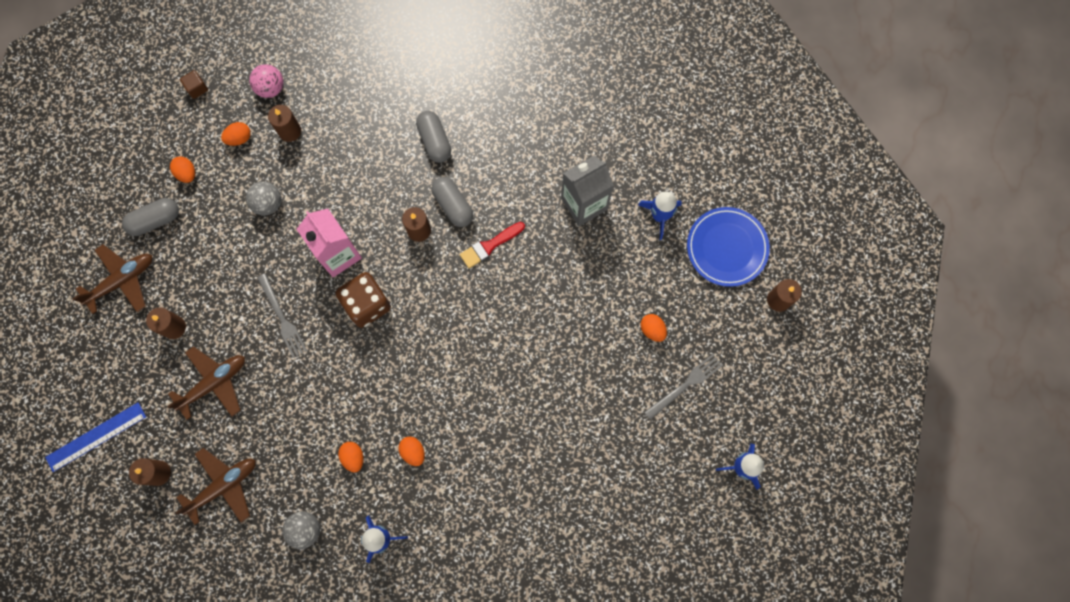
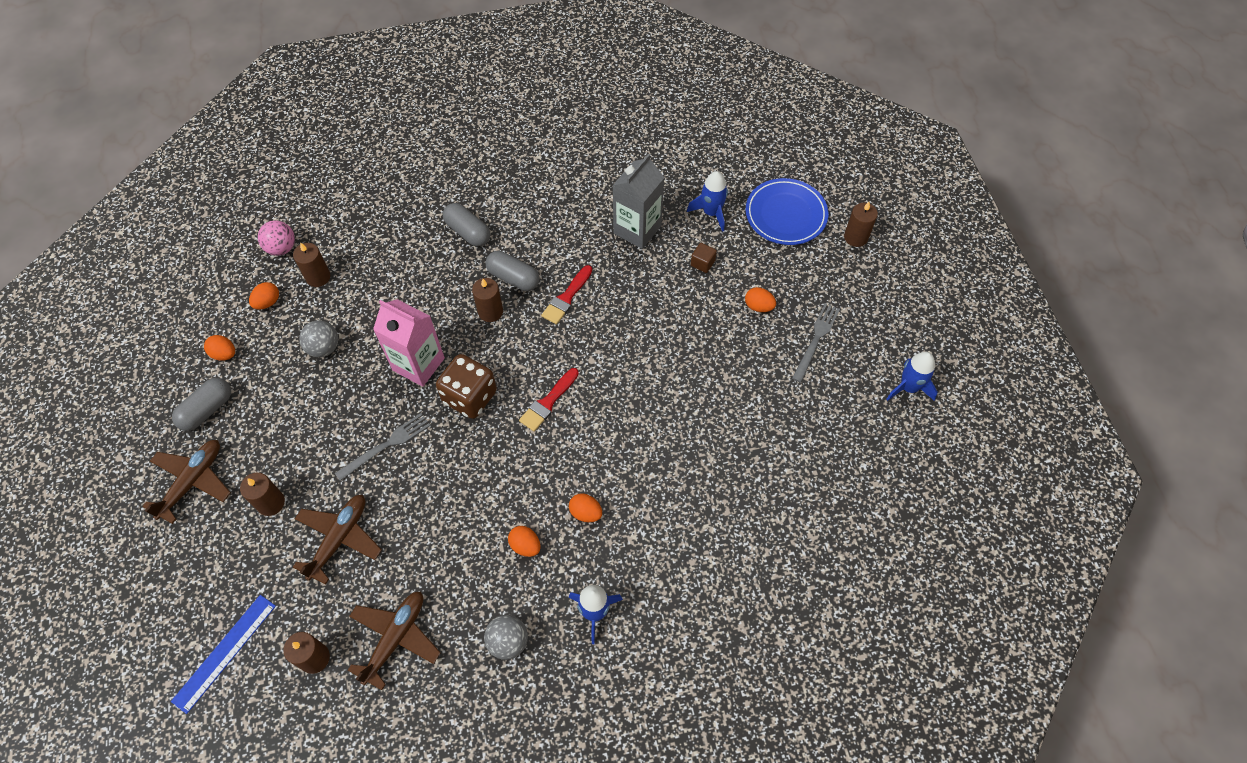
camera: 25 degrees left, 15 degrees down
brown cube [180,70,208,99] -> brown cube moved to [691,243,717,273]
grey fork [257,274,307,358] -> grey fork turned 75 degrees counterclockwise [335,413,431,481]
none -> red brush [519,368,579,431]

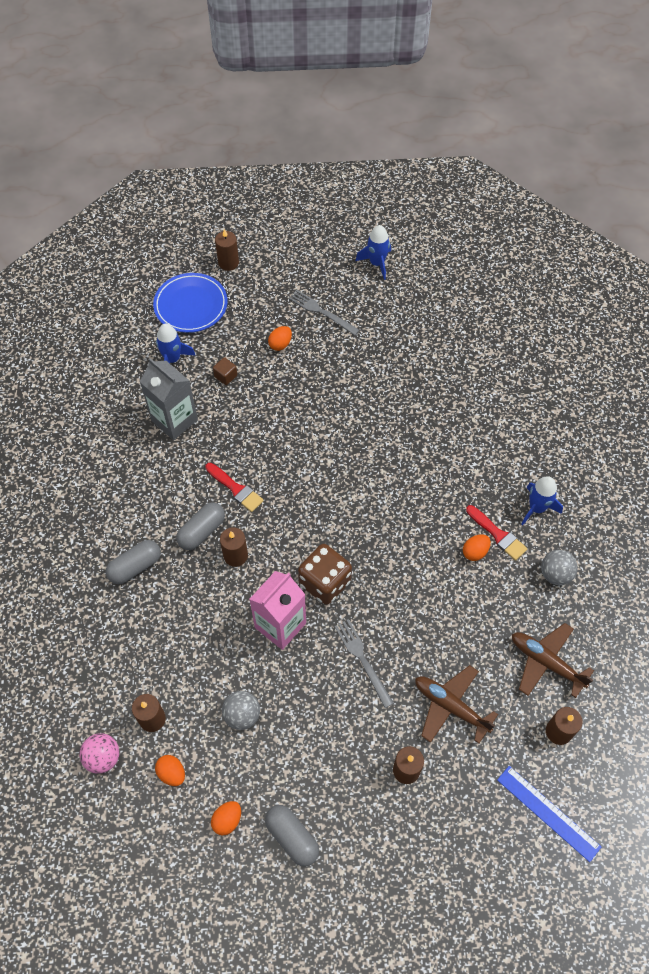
camera: 80 degrees left, 0 degrees up
brown plane [142,440,231,524] -> none
red brush [519,368,579,431] -> red brush moved to [466,505,527,561]
orange egg [569,493,602,522] -> none

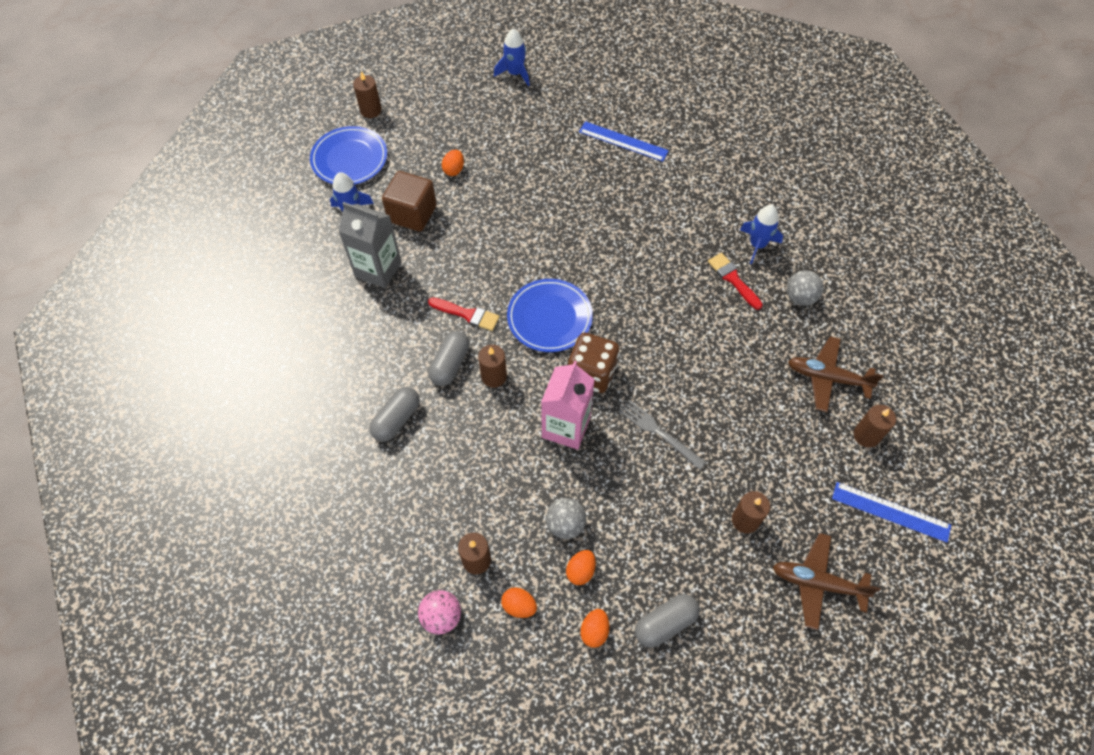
camera: 20 degrees left, 0 degrees up
brown cube [213,357,237,385] -> brown cube [382,171,437,232], size x2.15
grey capsule [265,805,319,866] -> grey capsule turned 60 degrees counterclockwise [635,594,700,648]
grey fork [289,290,360,335] -> none
brown plane [415,665,498,743] -> brown plane moved to [773,533,881,630]
orange egg [463,534,491,561] -> orange egg moved to [566,550,596,585]
red brush [466,505,527,561] -> red brush turned 150 degrees counterclockwise [708,253,763,310]
none -> blue plate [507,279,593,352]
none -> blue ruler [579,121,669,162]

